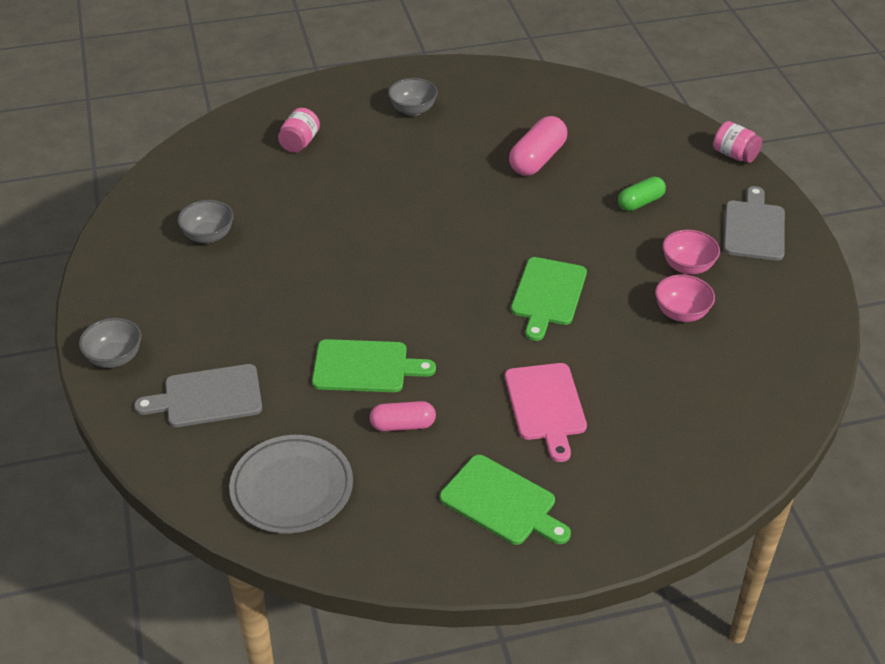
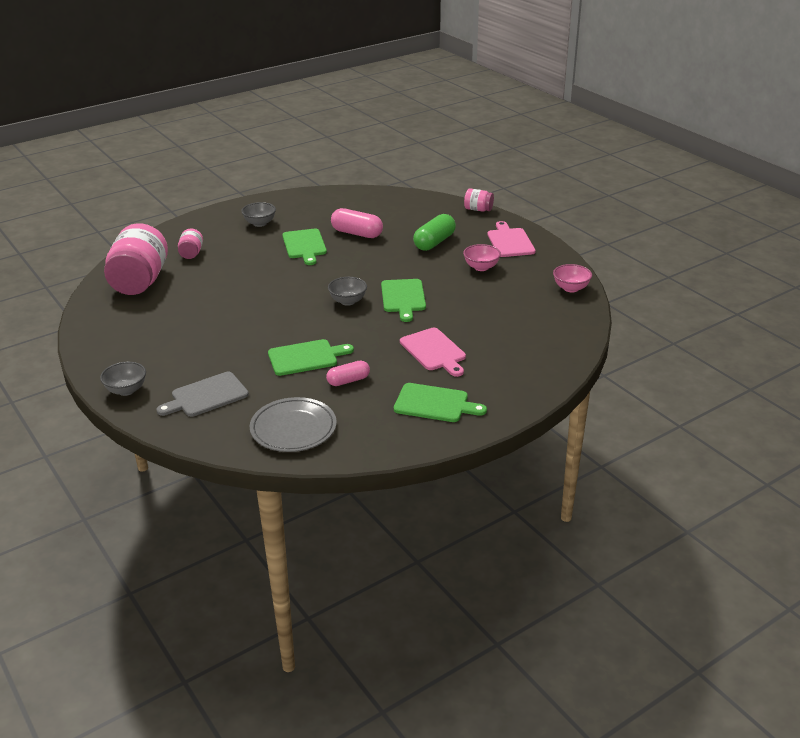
camera: 20 degrees left, 10 degrees down
grey bowl [177,200,234,243] -> grey bowl moved to [328,277,367,306]
pink capsule [509,116,567,176] -> pink capsule turned 75 degrees counterclockwise [331,208,383,238]
green capsule [618,177,666,211] -> green capsule [413,214,456,251], size x1.56
pink bowl [655,274,715,322] -> pink bowl moved to [553,264,592,292]
grey cutting board [723,186,785,261] -> pink cutting board [487,221,536,257]
none -> pink jar [104,223,168,295]
none -> green cutting board [282,229,327,265]

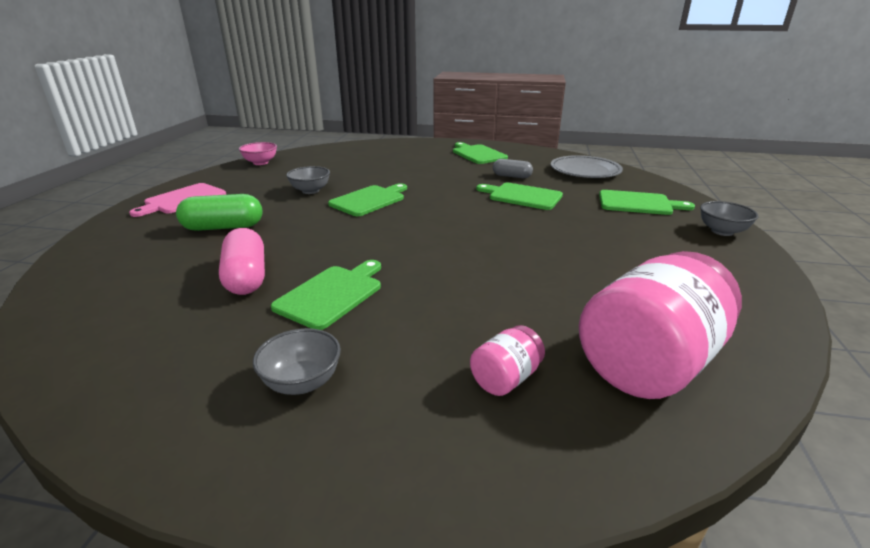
camera: 135 degrees left, 5 degrees down
grey cutting board [156,372,249,417] -> green cutting board [599,190,695,215]
pink capsule [326,360,370,386] -> grey capsule [493,159,533,178]
grey bowl [328,277,367,306] -> grey bowl moved to [286,166,330,194]
pink cutting board [400,328,466,377] -> none
pink bowl [463,244,501,271] -> none
pink jar [464,189,494,212] -> none

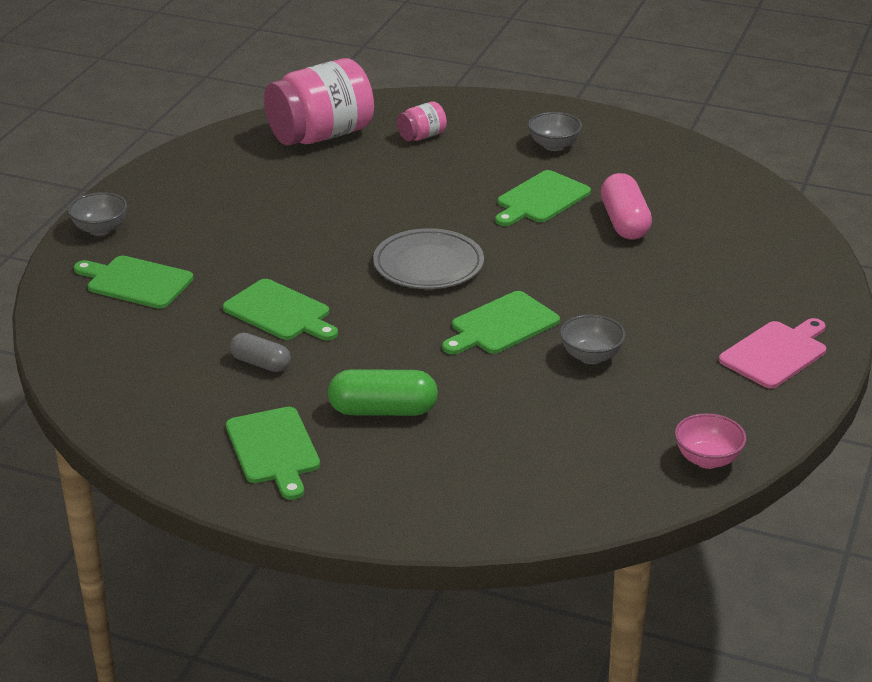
camera: 170 degrees left, 5 degrees up
green capsule [176,194,263,231] -> green capsule moved to [328,369,438,416]
grey plate [551,155,623,178] -> grey plate moved to [373,228,484,289]

